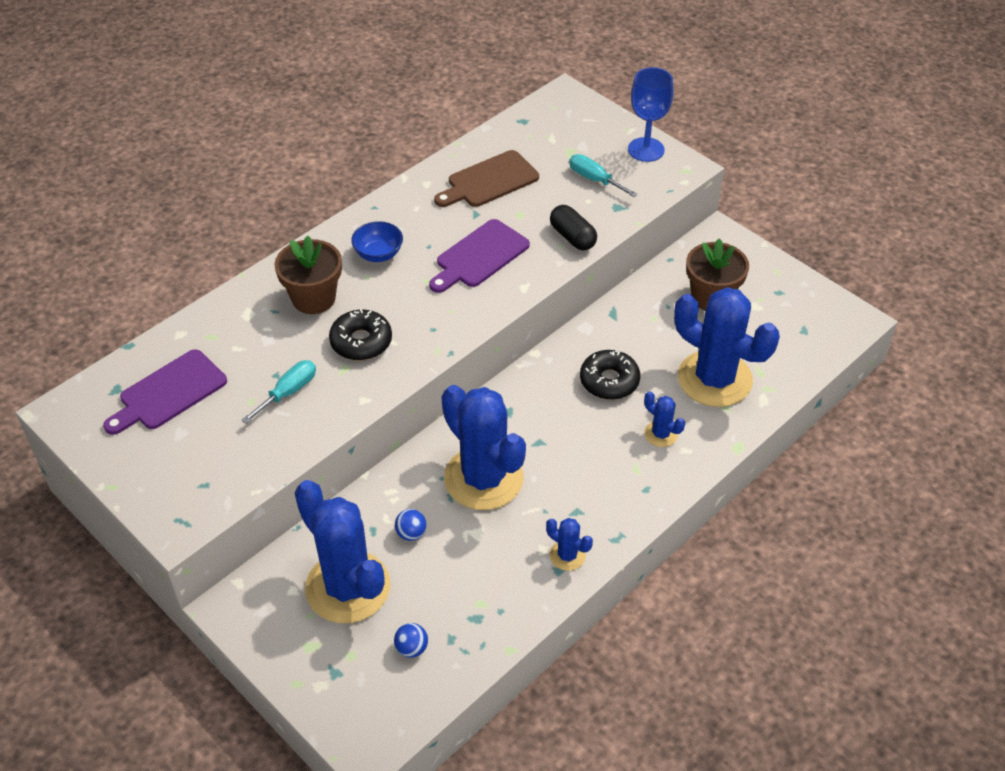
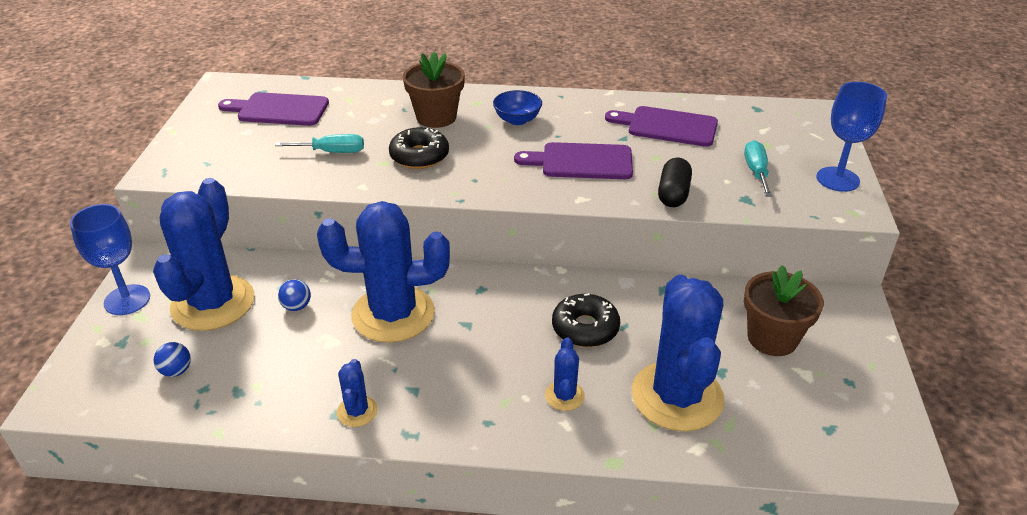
camera: 50 degrees right, 10 degrees down
brown cutting board [434,150,539,207] -> purple cutting board [605,106,718,147]
blue cactus [442,385,526,510] -> blue cactus turned 75 degrees clockwise [317,201,450,343]
none -> blue goblet [70,204,150,315]

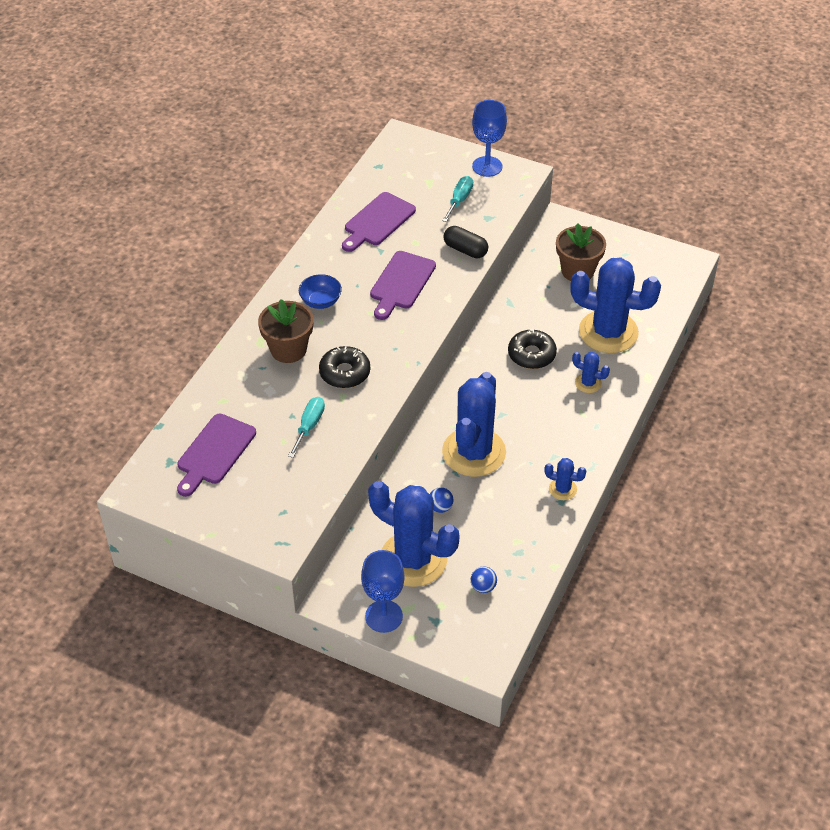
camera: 70 degrees left, 10 degrees up
turquoise screwdriver [744,140,772,197] -> turquoise screwdriver turned 90 degrees clockwise [442,176,473,222]

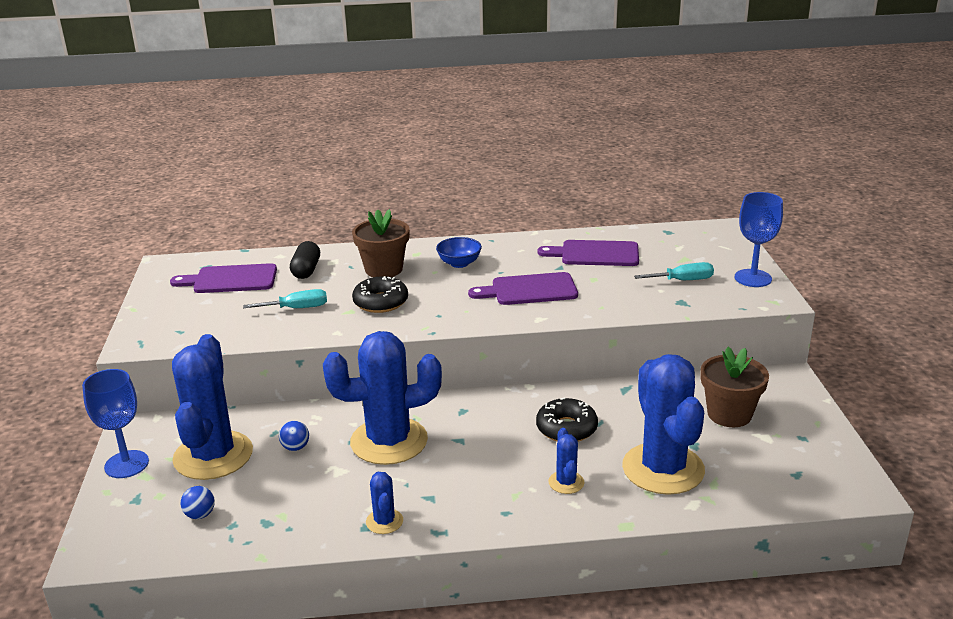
camera: 60 degrees right, 20 degrees down
black capsule [443,226,488,258] -> black capsule moved to [290,241,320,279]

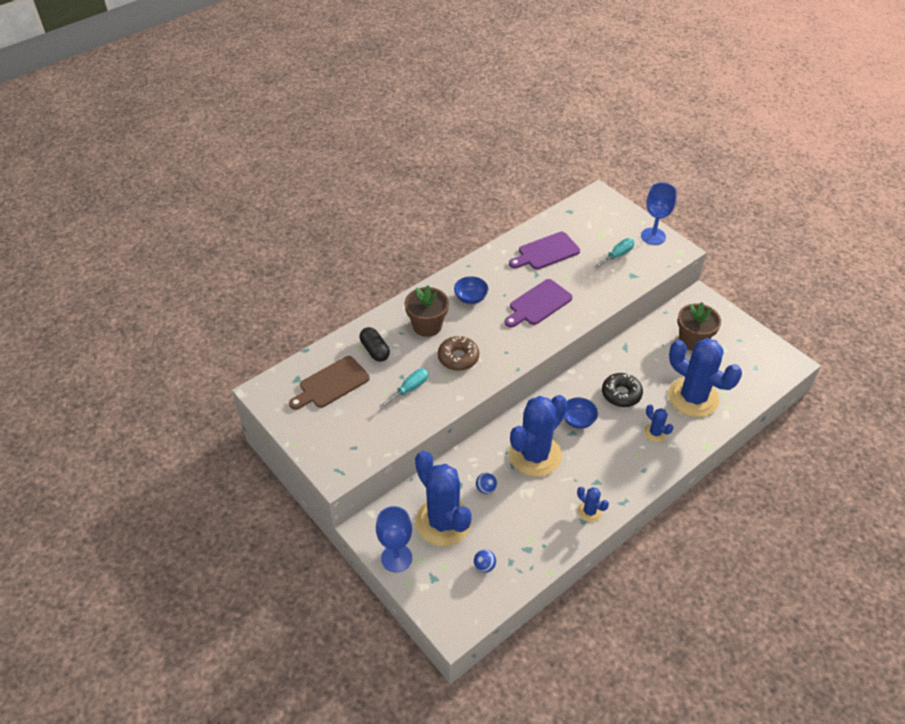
camera: 35 degrees left, 20 degrees up
purple cutting board [170,263,277,293] -> brown cutting board [289,356,370,410]
black donut [352,276,408,313] -> brown donut [438,336,479,371]
none -> blue bowl [564,397,598,429]

